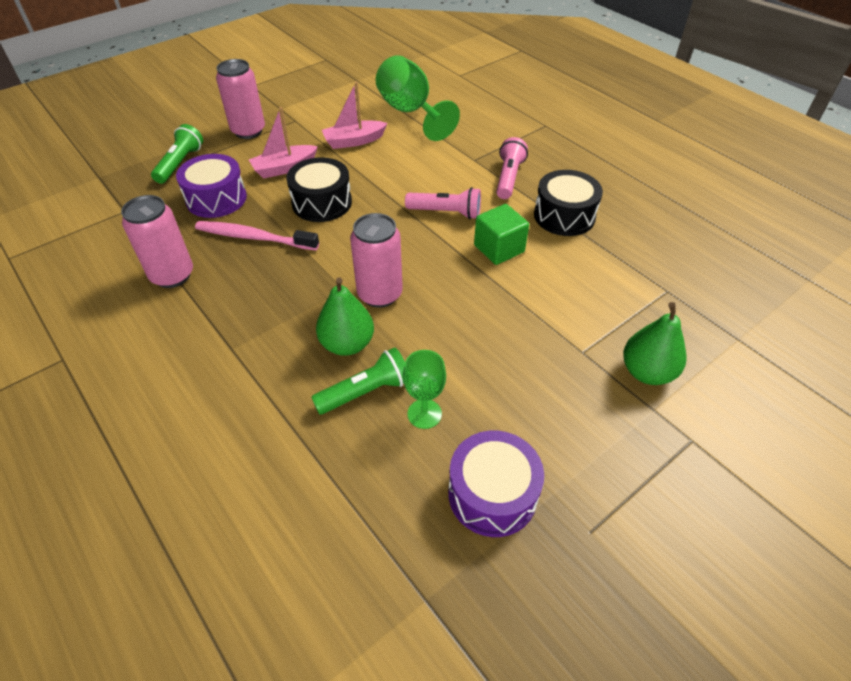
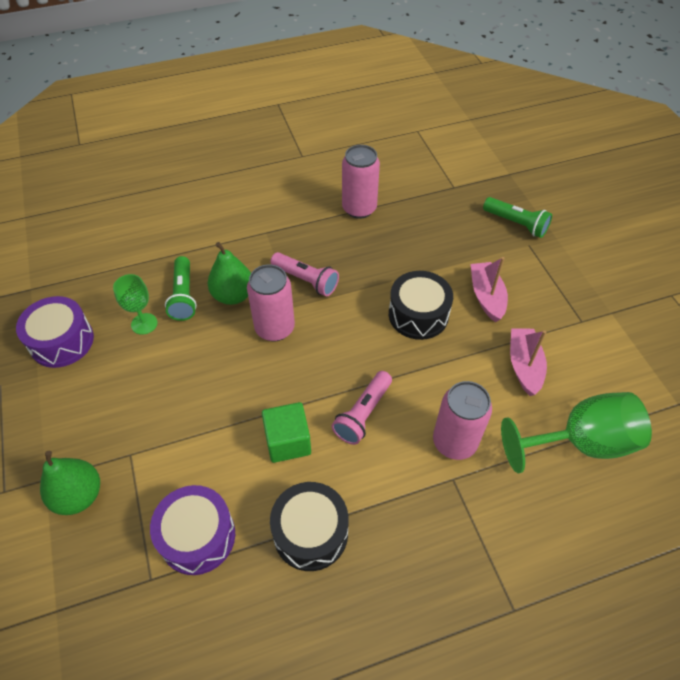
camera: 110 degrees right, 5 degrees up
purple drum [176,154,247,218] -> purple drum moved to [150,485,235,575]
pink toothbrush [195,221,319,250] -> none
pink can [216,59,265,139] -> pink can moved to [433,381,492,460]
pink flashlight [496,137,528,199] -> pink flashlight moved to [271,252,339,296]

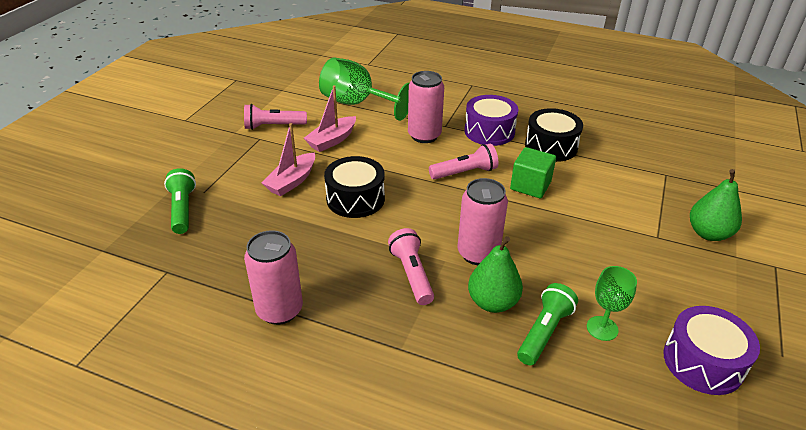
camera: 140 degrees left, 15 degrees down
purple drum [150,485,235,575] -> purple drum moved to [464,95,518,146]
none -> pink flashlight [244,104,307,130]

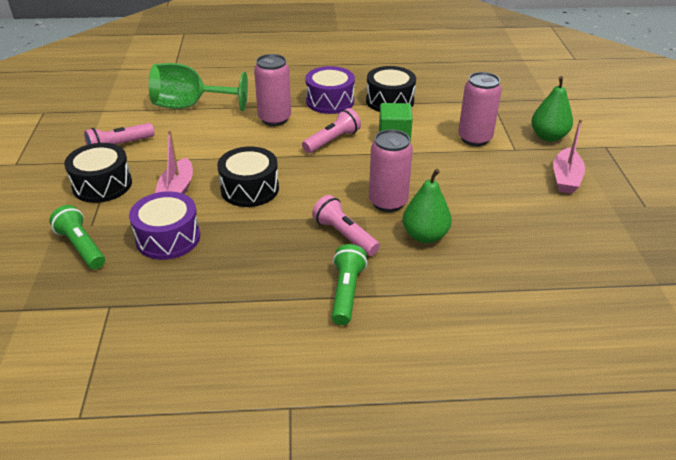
camera: 25 degrees left, 0 degrees up
pink can [244,230,303,325] -> pink can moved to [458,72,502,146]
pink boat [304,85,356,152] -> pink boat moved to [553,119,585,194]
green flashlight [517,283,578,365] -> green flashlight moved to [332,244,367,325]
green goblet [587,266,637,341] -> none
purple drum [663,306,760,395] -> purple drum moved to [129,191,200,260]
none -> black drum [64,143,132,203]

